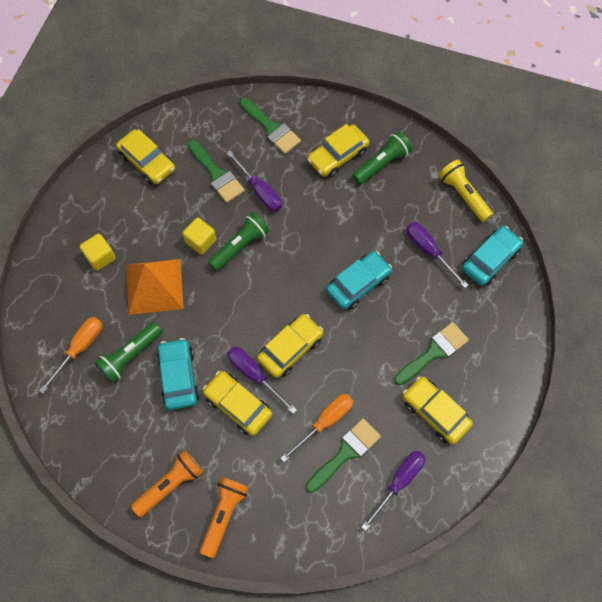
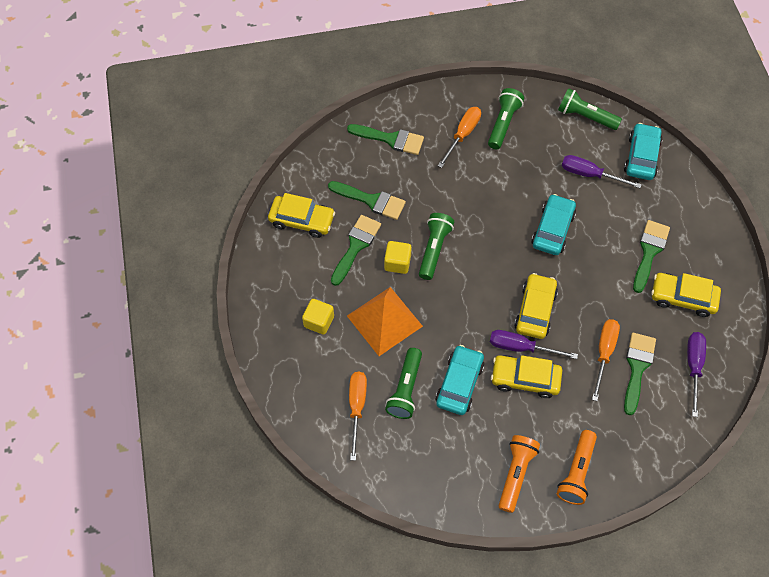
camera: 30 degrees left, 5 degrees down
turquoise car [156,338,199,410] -> turquoise car turned 60 degrees clockwise [435,345,484,415]
orange flashlight [199,477,249,558] -> orange flashlight turned 150 degrees counterclockwise [557,430,597,505]
purple screwdriver [227,150,282,212] -> none
yellow car [307,124,370,178] -> orange screwdriver [438,107,481,168]
yellow flashlight [439,160,493,222] -> green flashlight [558,88,622,130]
none -> green brush [331,215,381,286]

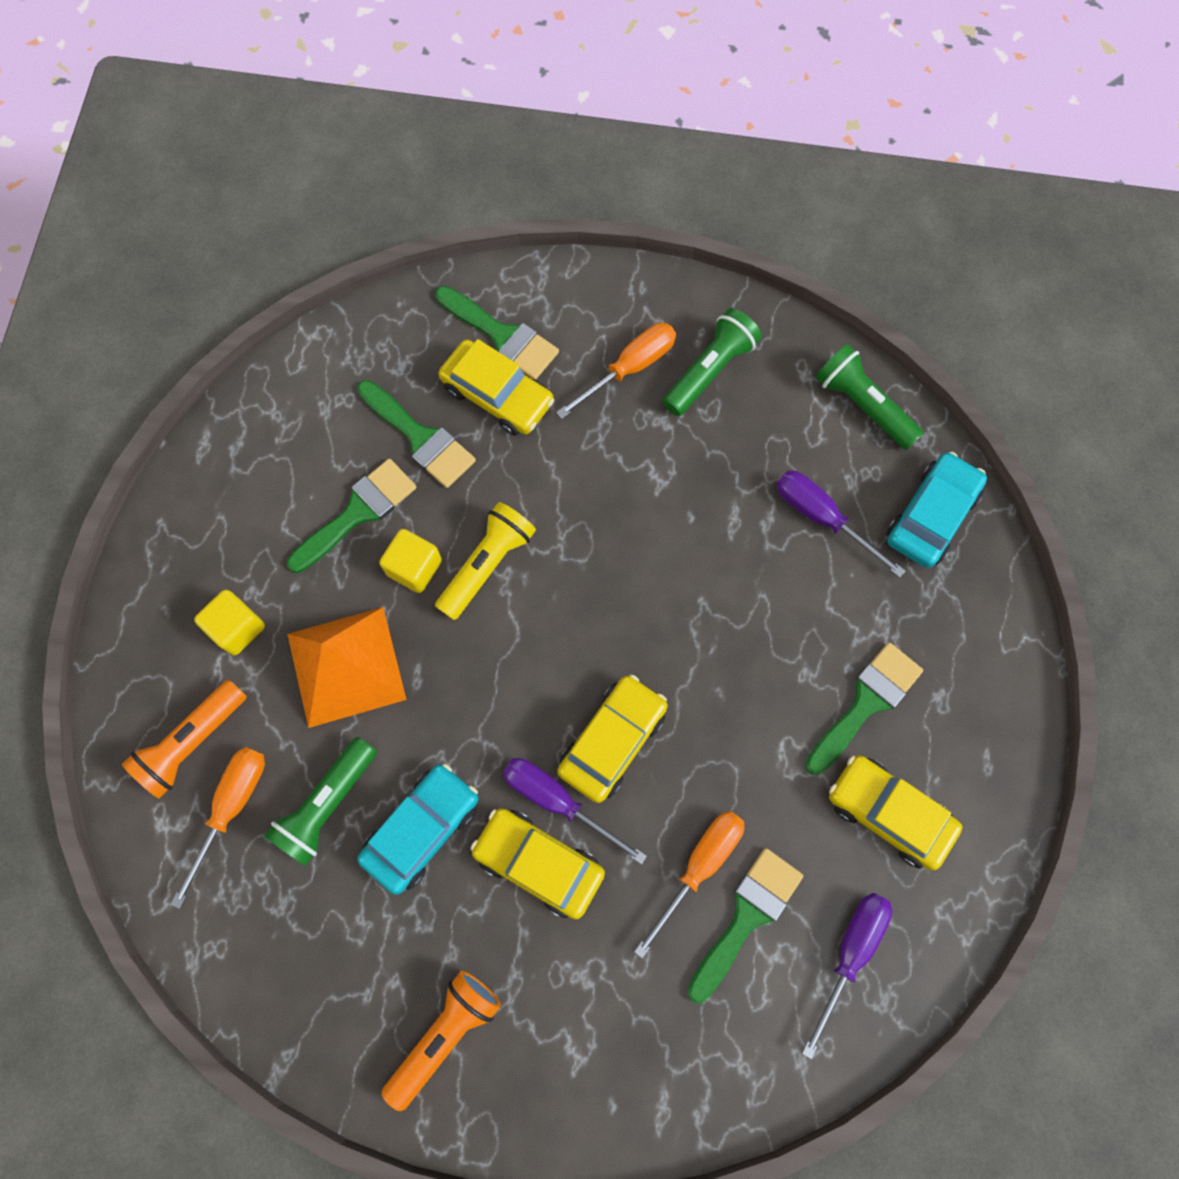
camera: 20 degrees right, 10 degrees up
yellow car [268,193,335,238] -> yellow car moved to [438,339,554,436]
green flashlight [419,213,454,280] -> yellow flashlight [435,502,536,620]
turquoise car [532,194,576,255] -> none
orange flashlight [557,430,597,505] -> orange flashlight moved to [122,680,247,798]

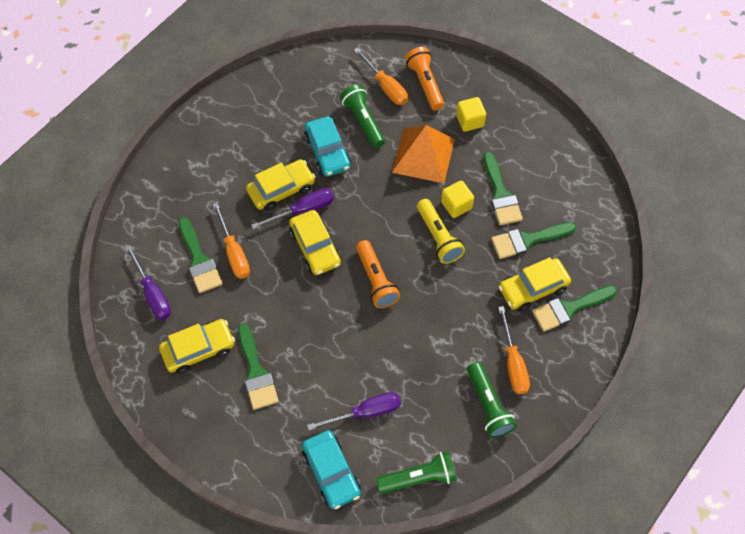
camera: 120 degrees right, 10 degrees down
orange flashlight [381,971,501,1111] -> orange flashlight moved to [356,240,400,308]

